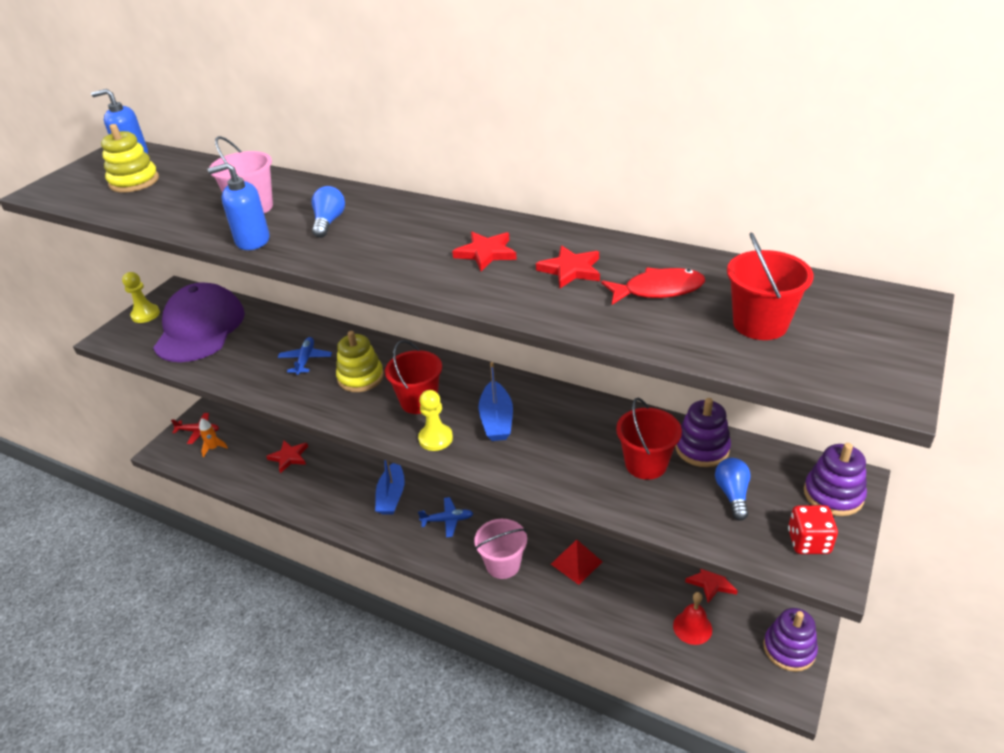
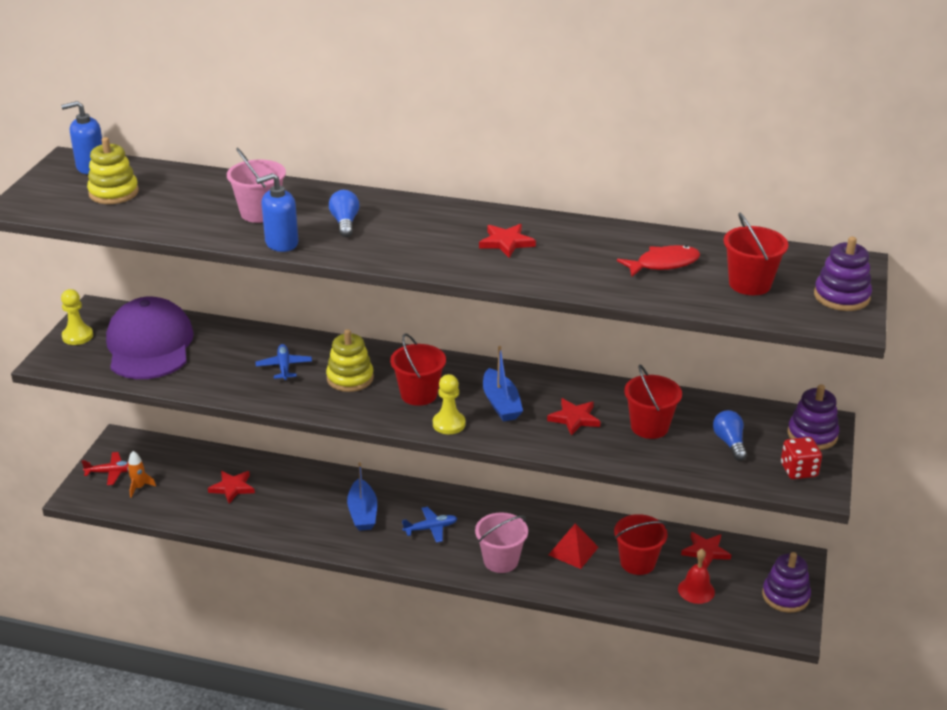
camera: 15 degrees left, 5 degrees down
red star [536,245,600,288] -> red star moved to [547,398,601,436]
purple stacking toy [675,398,731,467] -> purple stacking toy moved to [814,236,872,311]
none -> red bucket [614,514,668,575]

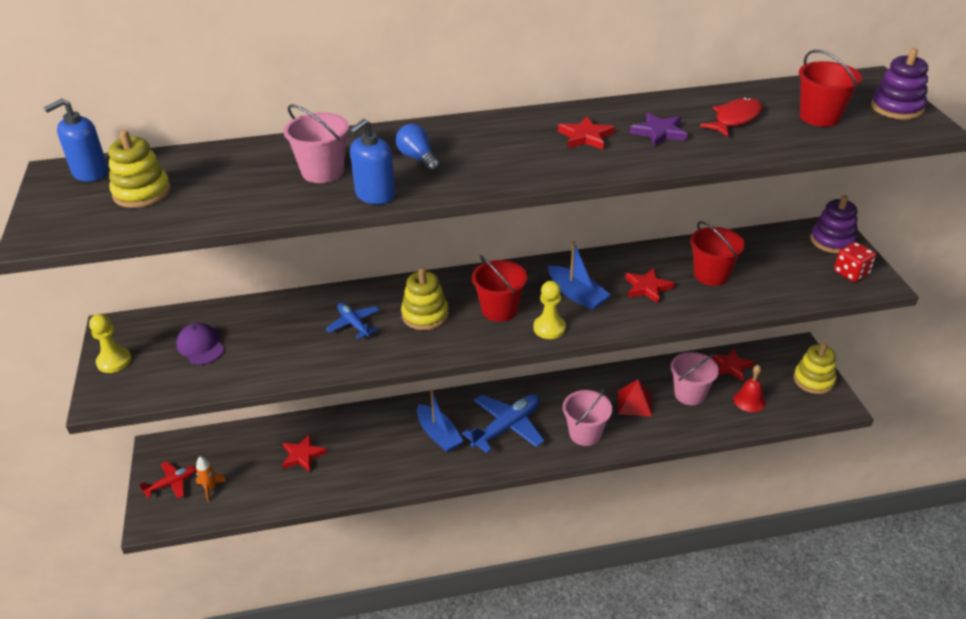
camera: 25 degrees left, 5 degrees up
purple cap [106,296,194,379] -> purple cap [176,323,224,365], size x0.45
blue plane [402,507,457,543] -> blue plane [462,394,544,453], size x1.76
red bucket [614,514,668,575] -> pink bucket [671,352,719,405]
blue light bulb [713,410,747,461] -> none
purple stacking toy [762,552,811,613] -> yellow stacking toy [794,343,837,394]
none -> purple star [630,112,688,147]

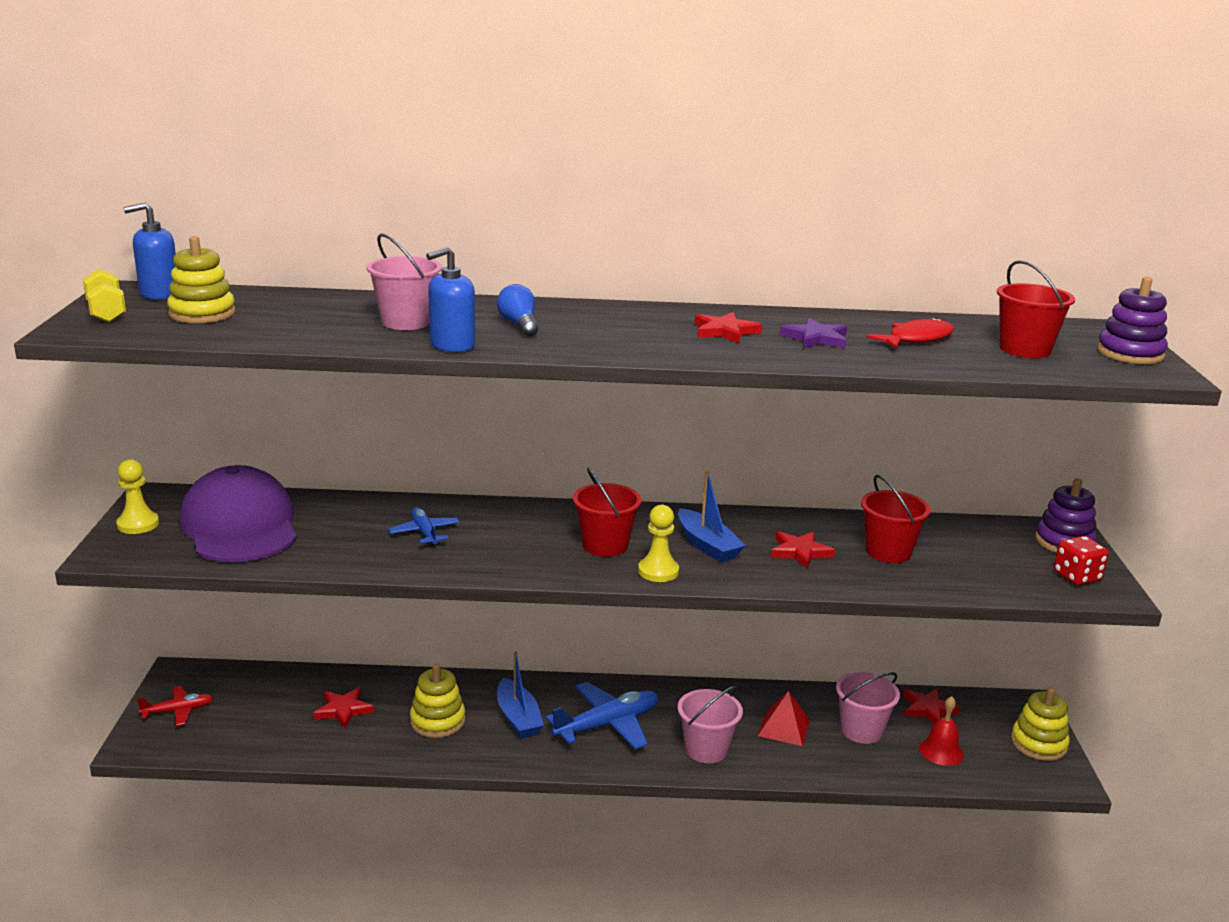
camera: 10 degrees right, 15 degrees down
purple cap [176,323,224,365] -> purple cap [179,465,297,562], size x2.23
orange rocket [196,456,226,502] -> none
yellow stacking toy [401,268,449,330] -> yellow stacking toy moved to [410,664,465,738]
none -> yellow dumbbell [83,269,126,323]

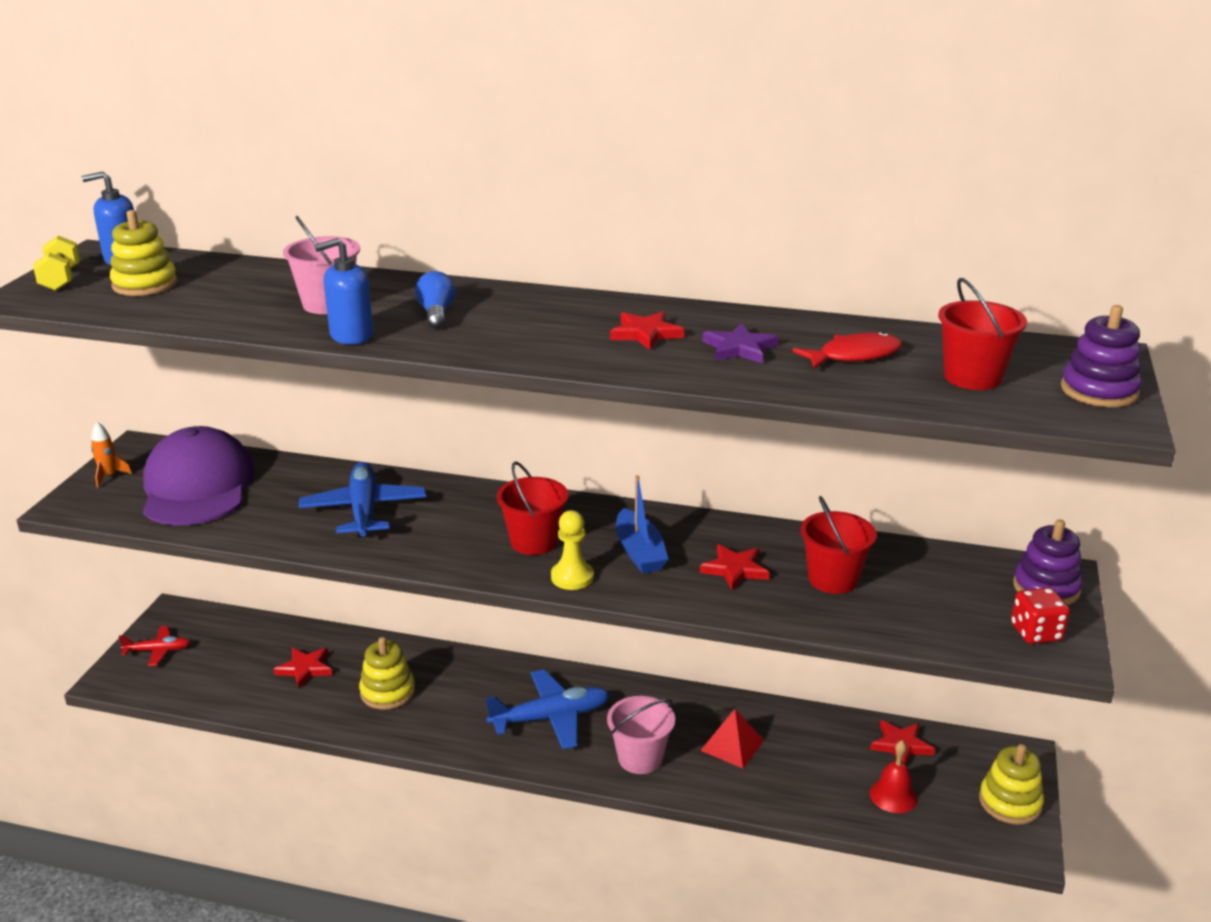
camera: 15 degrees right, 5 degrees up
yellow pawn [116,459,159,534] -> orange rocket [91,422,132,487]
blue plane [388,507,460,546] -> blue plane [299,462,426,538], size x1.76
blue boat [497,651,544,738] -> none
pink bucket [836,672,900,744] -> none

